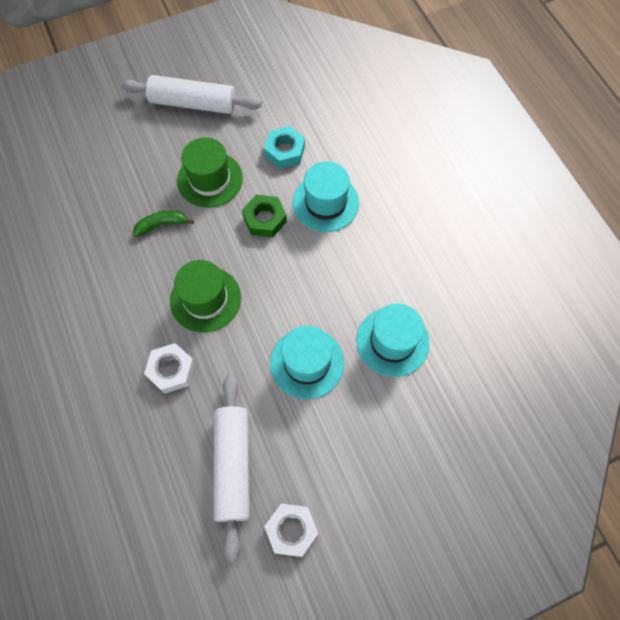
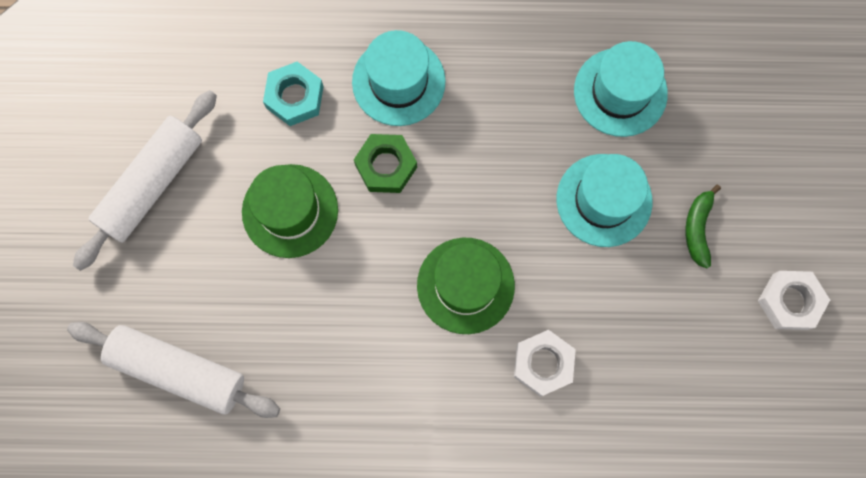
camera: 65 degrees left, 10 degrees up
green banana [133,211,194,237] -> green banana moved to [685,184,721,268]
white rolling pin [214,374,249,562] -> white rolling pin moved to [67,322,280,418]

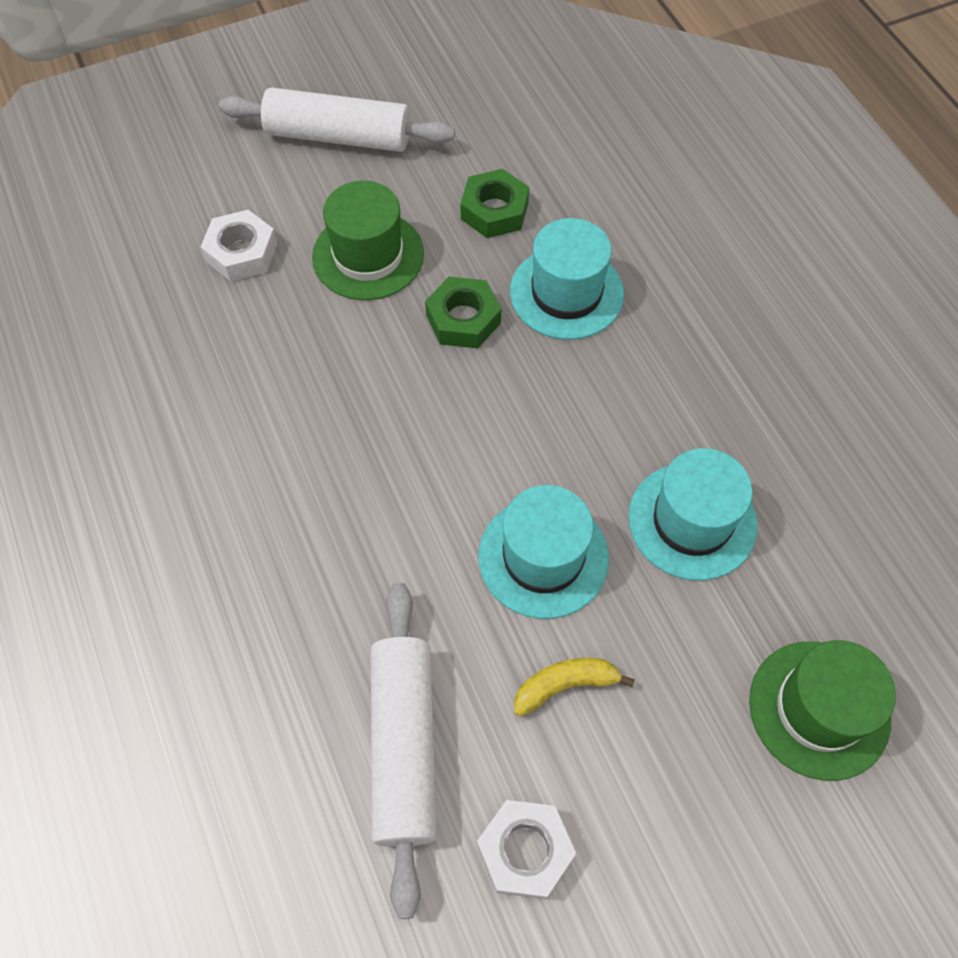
camera: 65 degrees right, 15 degrees down
white rolling pin [67,322,280,418] -> white rolling pin moved to [370,583,437,919]
turquoise nut [263,62,324,126] -> green nut [460,169,529,238]
green hat [417,238,515,334] -> green hat moved to [749,640,896,781]
white nut [514,330,576,397] -> white nut moved to [201,210,277,281]
green banana [685,184,721,268] -> yellow banana [514,658,635,716]

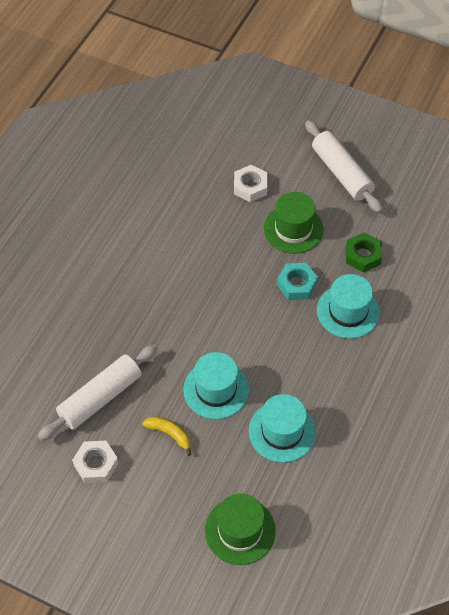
camera: 50 degrees right, 5 degrees down
green nut [425,277,501,348] -> turquoise nut [277,263,318,300]

